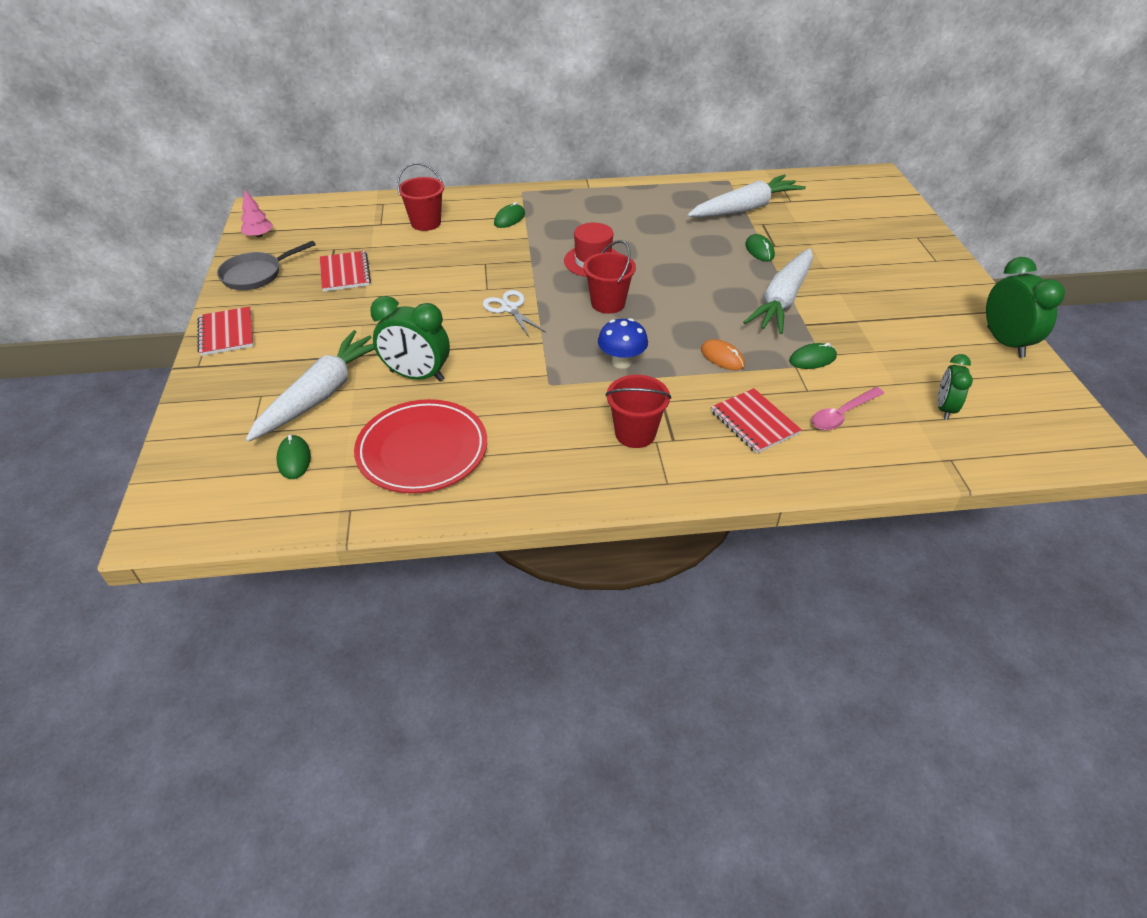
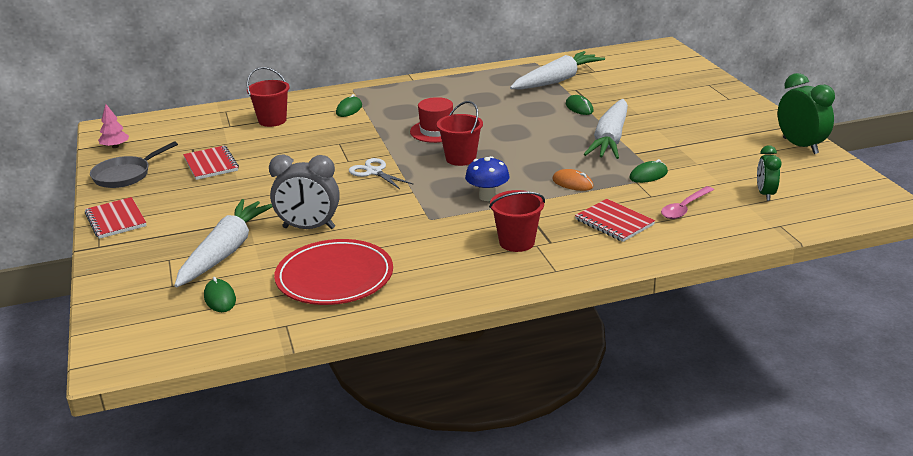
camera: 10 degrees left, 15 degrees down
green clock [370,296,450,382] -> grey clock [269,154,340,229]

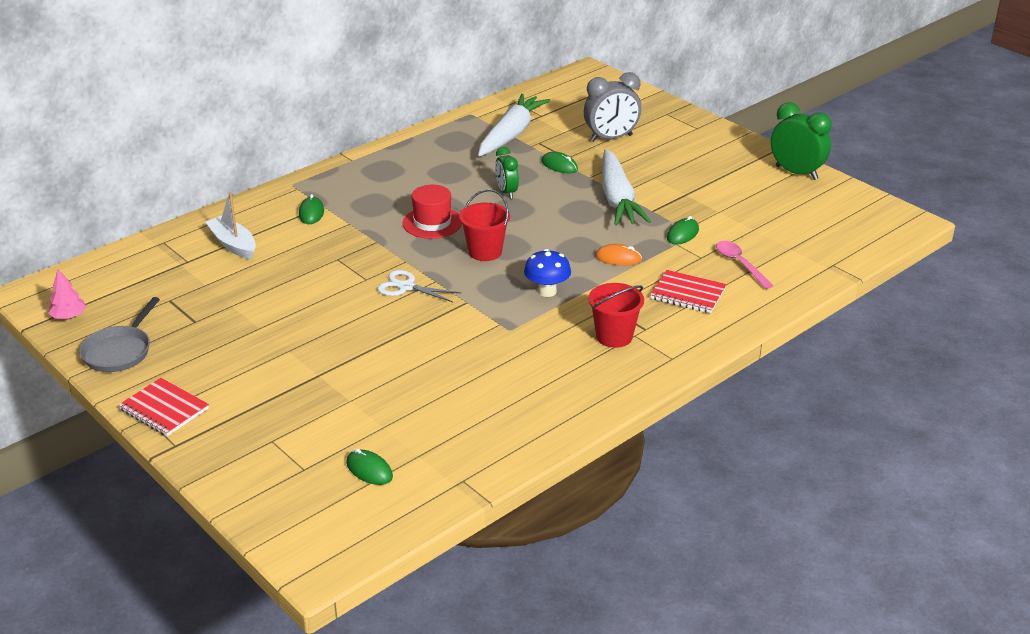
camera: 25 degrees left, 5 degrees up
white carrot [174,199,272,287] -> none
red notebook [183,145,239,180] -> none
red bucket [247,67,290,127] -> white boat [205,192,256,260]
grey clock [269,154,340,229] -> grey clock moved to [584,72,641,142]
red plate [274,239,393,305] -> none
pink spoon [661,186,714,219] -> pink spoon turned 135 degrees clockwise [716,241,774,289]
green clock [757,145,781,201] -> green clock moved to [495,147,519,199]

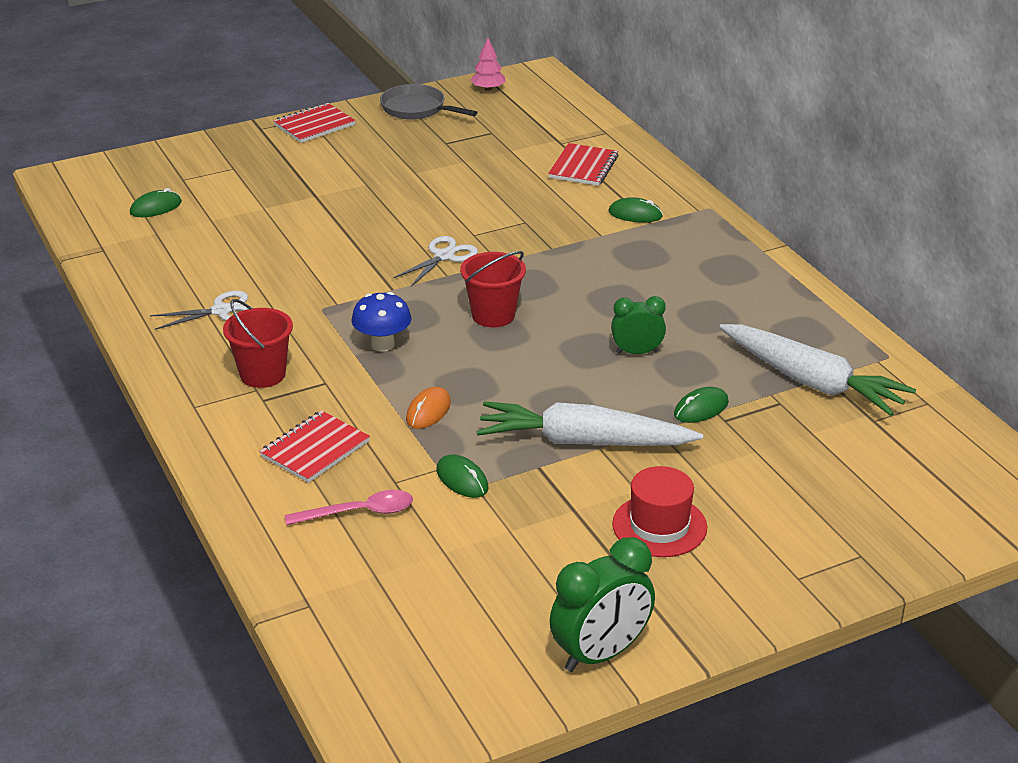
camera: 105 degrees right, 0 degrees up
white boat [205,192,256,260] -> red notebook [548,143,619,186]
red hat [403,185,462,239] -> red hat moved to [612,466,707,557]
grey clock [584,72,641,142] -> none
none -> white scissors [150,291,248,330]

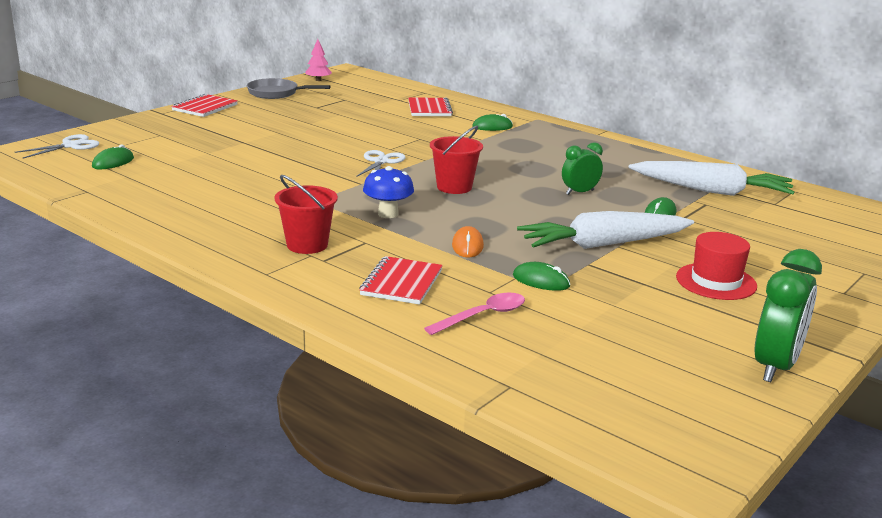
camera: 25 degrees left, 10 degrees down
white scissors [150,291,248,330] -> white scissors moved to [15,134,99,158]

